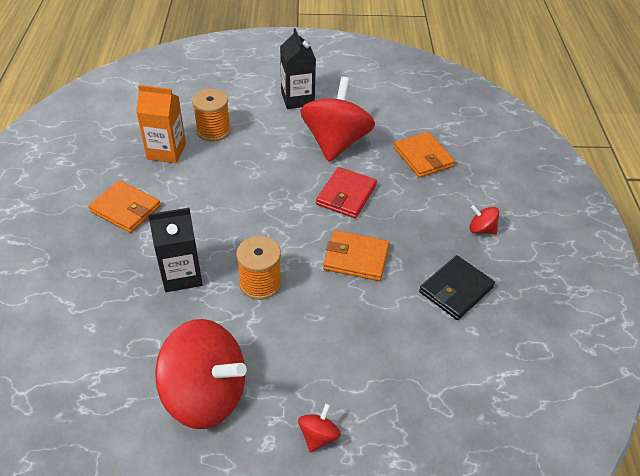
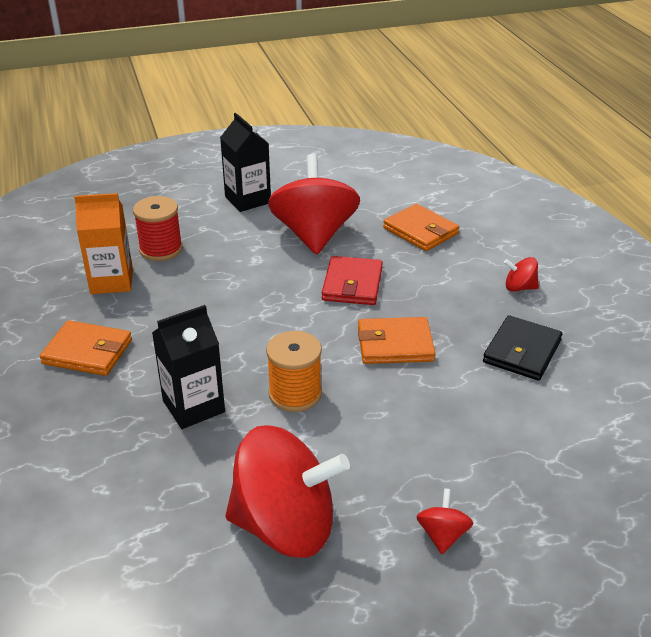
camera: 15 degrees left, 10 degrees down
orange spool [192,89,231,141] -> red spool [133,196,183,261]

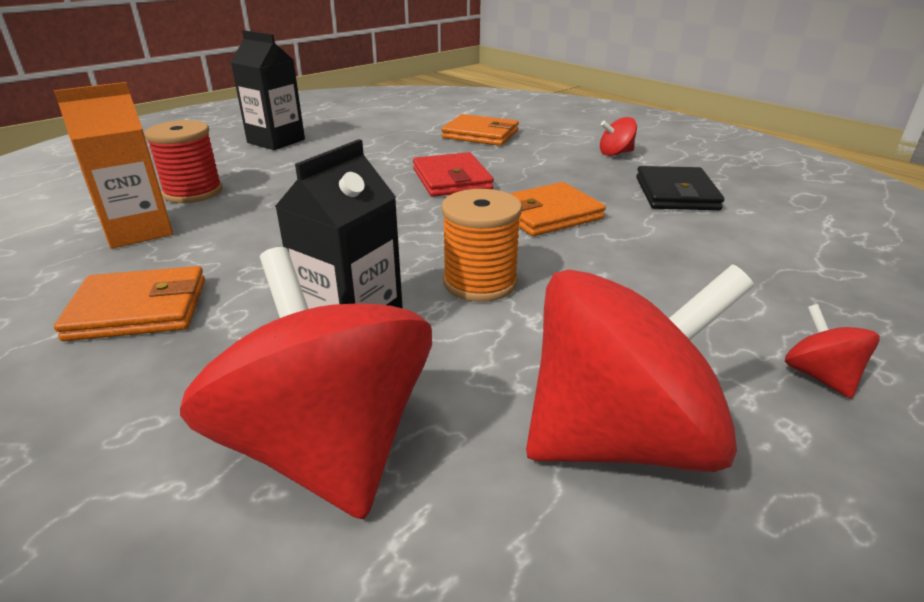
camera: 25 degrees left, 5 degrees down
red spinning top [268,154,360,255] -> red spinning top moved to [180,247,432,519]

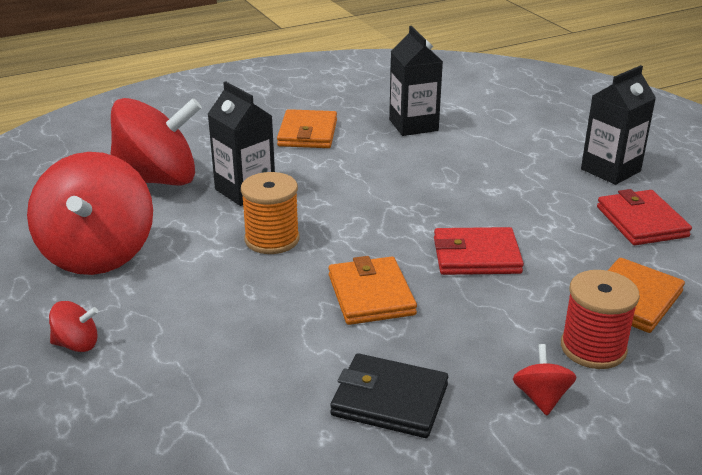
camera: 105 degrees right, 0 degrees up
orange carton [54,82,173,249] -> black carton [389,26,443,136]
red spool [144,120,222,203] -> red spool moved to [561,270,640,369]
none -> red wallet [597,189,692,245]

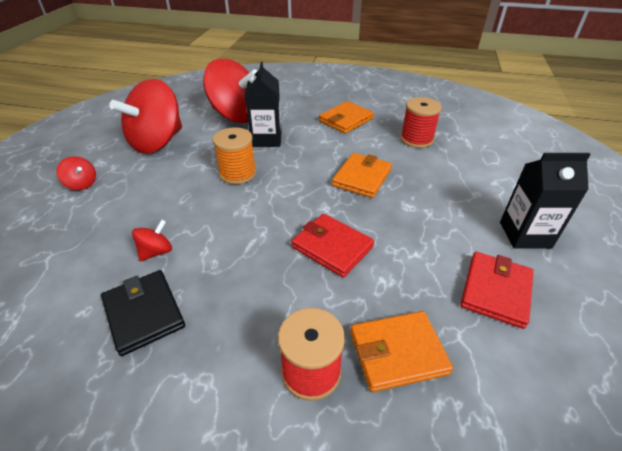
camera: 40 degrees right, 10 degrees up
orange wallet [328,256,417,325] -> orange wallet moved to [332,153,392,198]
black carton [389,26,443,136] -> red spool [400,97,442,148]
red spinning top [513,344,576,415] -> red spinning top moved to [132,220,172,262]

